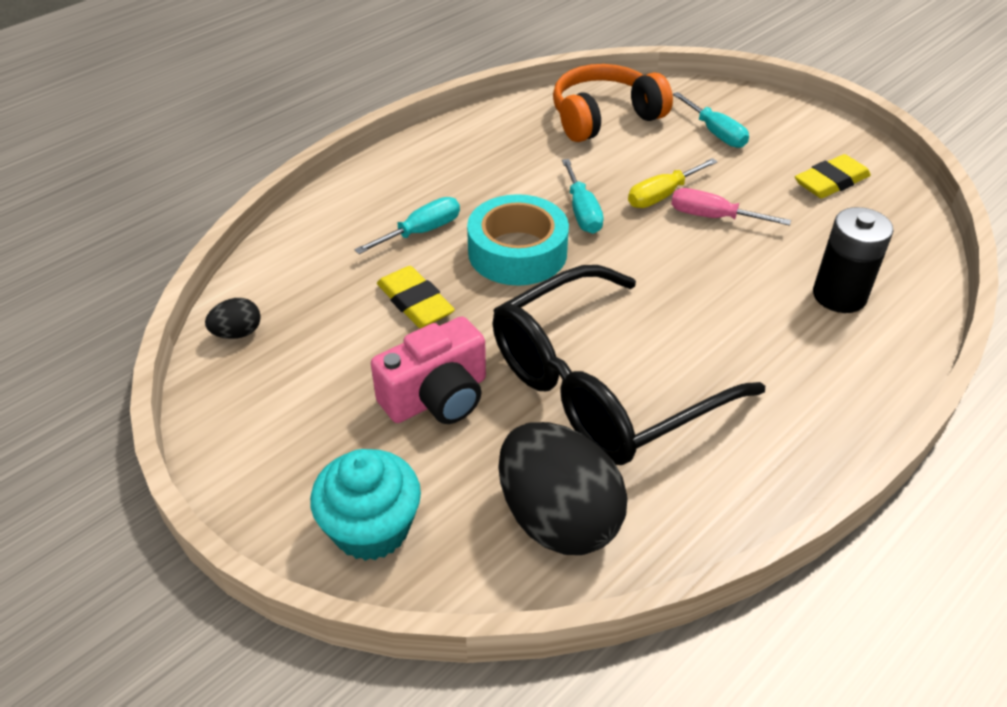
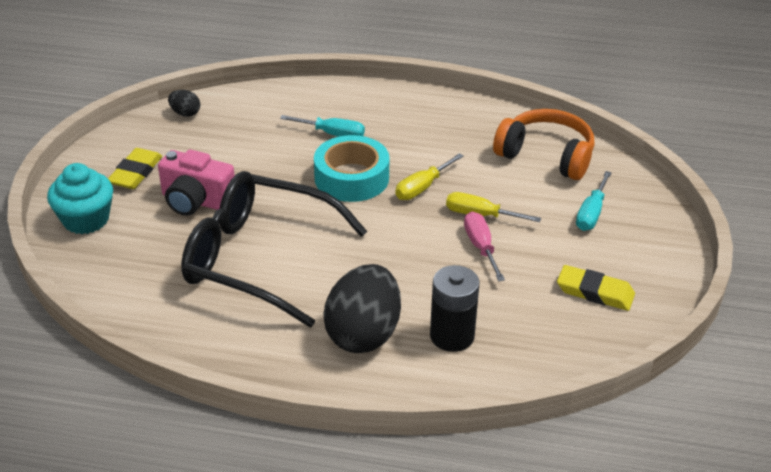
camera: 55 degrees right, 5 degrees down
yellow eraser [377,266,455,328] -> yellow eraser moved to [108,148,162,189]
black egg [498,422,627,555] -> black egg moved to [323,264,401,353]
turquoise screwdriver [562,159,604,234] -> yellow screwdriver [395,153,464,200]

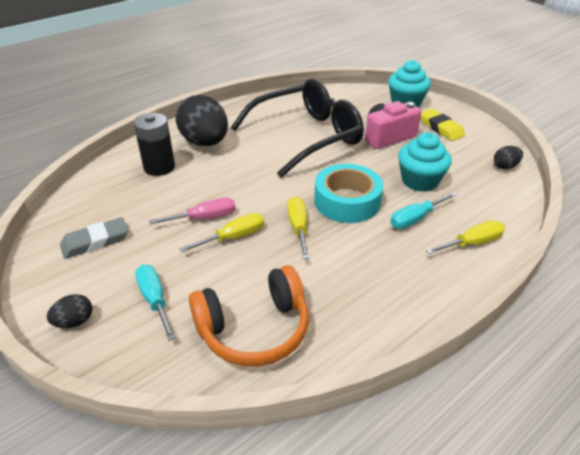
camera: 130 degrees right, 0 degrees up
pink screwdriver [464,211,505,281] -> pink screwdriver turned 45 degrees counterclockwise [149,198,235,224]
yellow eraser [557,265,635,311] -> grey eraser [60,217,129,259]
none -> black egg [47,294,93,328]
none -> turquoise cupcake [398,132,452,192]
none -> yellow screwdriver [426,220,505,254]

